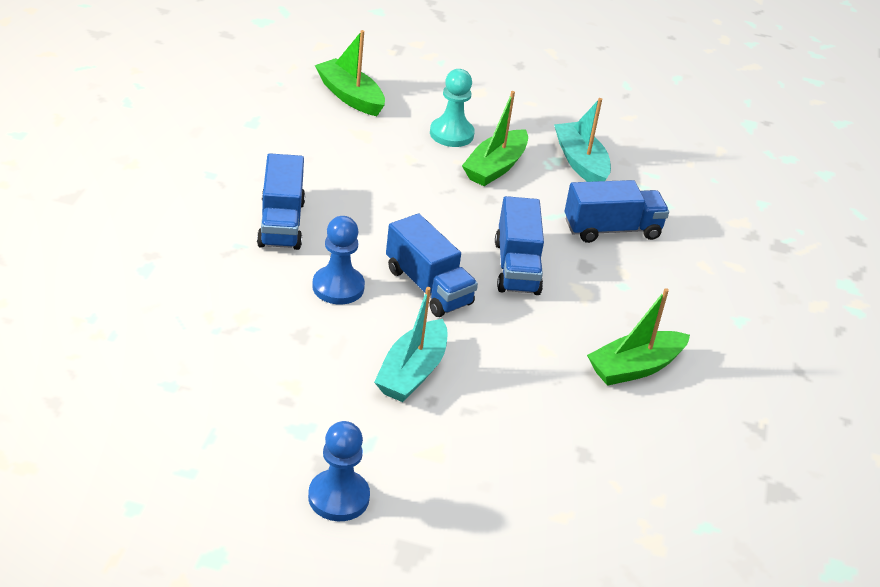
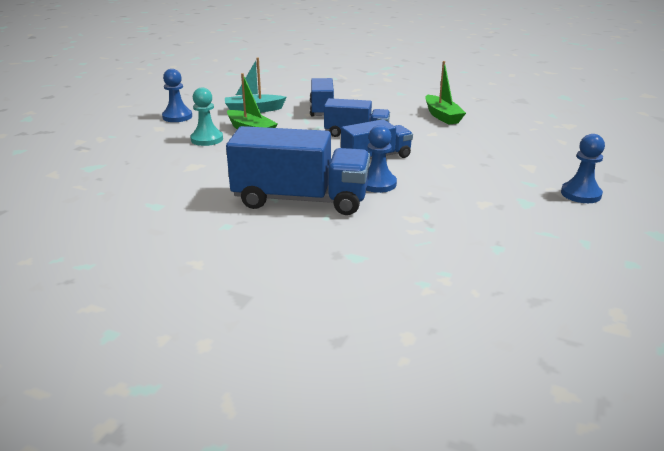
camera: 75 degrees left, 10 degrees down
blue truck [257,153,305,250] -> blue truck [226,126,370,215], size x1.67
green boat [315,30,385,116] -> none
turquoise boat [374,287,448,402] -> none
none -> blue pawn [162,69,192,122]

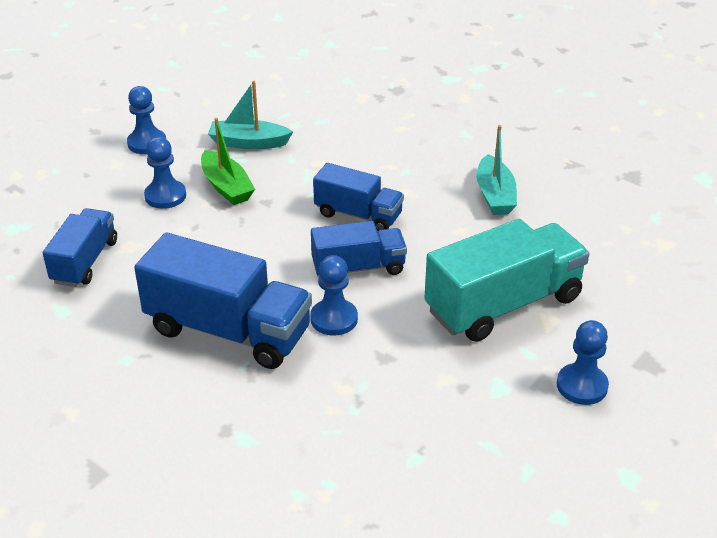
camera: 15 degrees right, 10 degrees up
turquoise pawn [190,87,223,146] -> blue pawn [144,137,186,209]
blue truck [310,78,334,116] -> blue truck moved to [43,208,117,287]
green boat [425,61,466,125] -> turquoise boat [476,125,517,215]
none -> turquoise truck [424,219,589,342]

